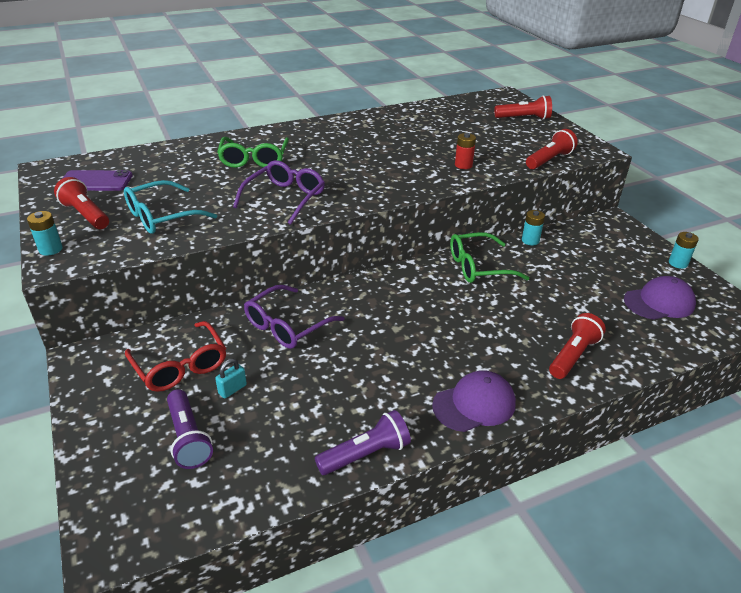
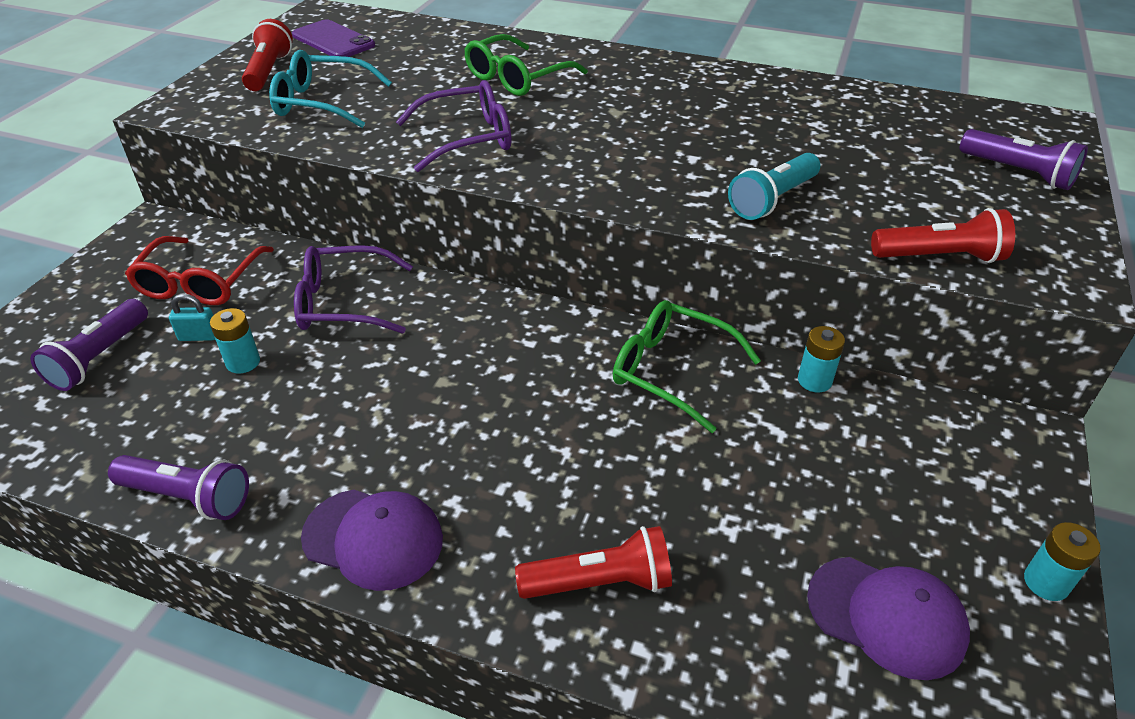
camera: 45 degrees right, 5 degrees up
turquoise battery [27,211,63,256] -> turquoise battery moved to [210,308,260,374]
red battery [455,133,476,169] -> turquoise flashlight [728,153,820,220]
red flashlight [494,95,552,120] -> purple flashlight [960,129,1088,190]

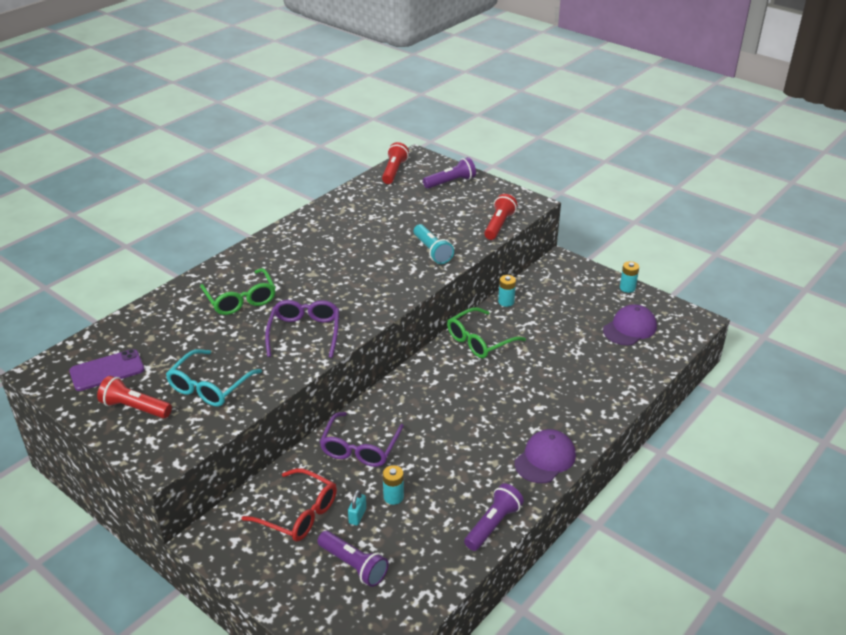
camera: 70 degrees left, 5 degrees down
red flashlight [515,526,672,599] -> red flashlight moved to [382,142,409,184]

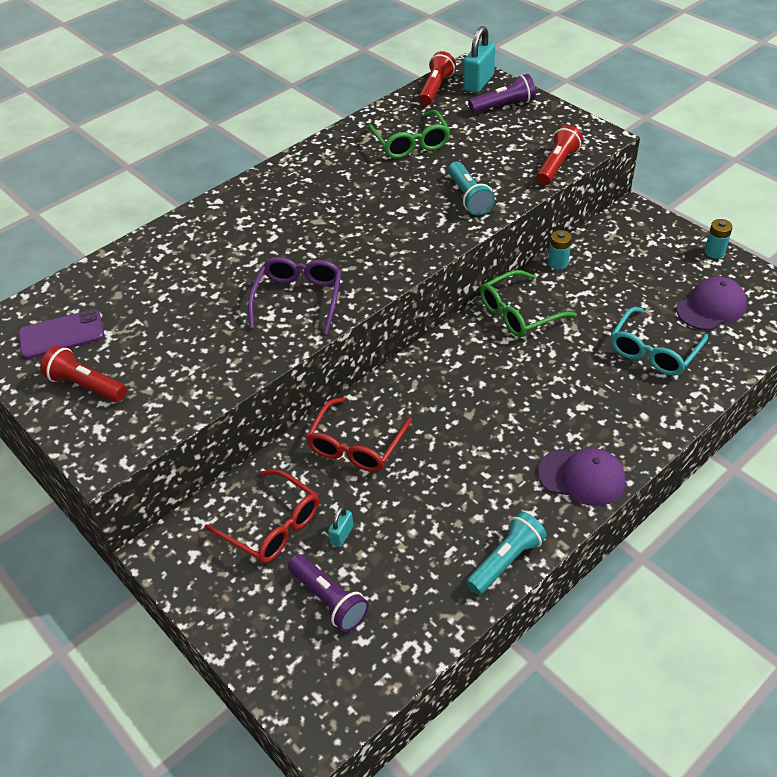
camera: 10 degrees right, 10 degrees up
turquoise glasses [166,349,262,407] -> turquoise glasses moved to [611,307,708,376]
green glasses [200,268,276,315] -> green glasses moved to [367,110,450,159]
purple glasses [320,412,404,467] -> red glasses [306,397,412,472]
turquoise battery [383,465,404,505] -> none
purple flashlight [464,483,524,551] -> turquoise flashlight [466,511,547,595]
purple cap [515,429,576,483] -> purple cap turned 60 degrees clockwise [538,448,625,506]
none -> turquoise padlock [463,26,495,93]

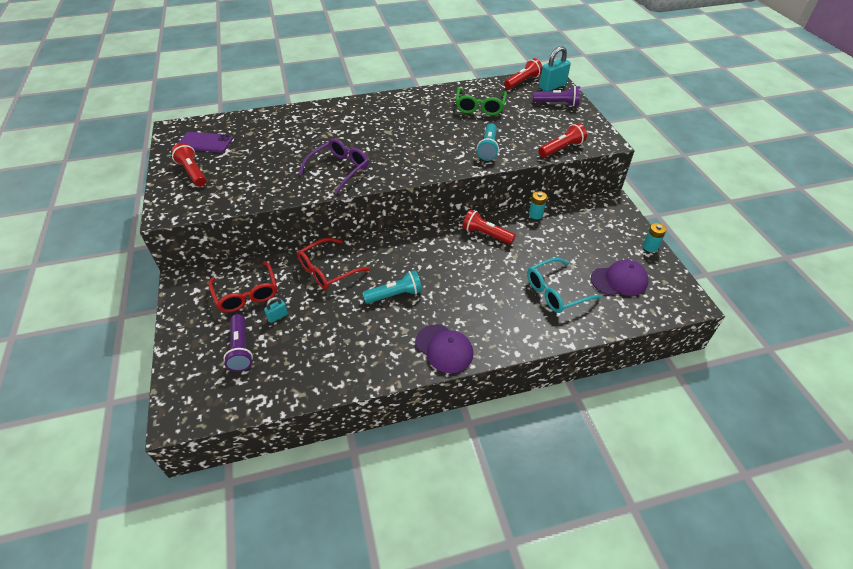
camera: 25 degrees right, 0 degrees up
turquoise flashlight [466,511,547,595] -> turquoise flashlight moved to [362,270,422,304]
green glasses [480,270,577,337] -> red flashlight [462,210,516,244]

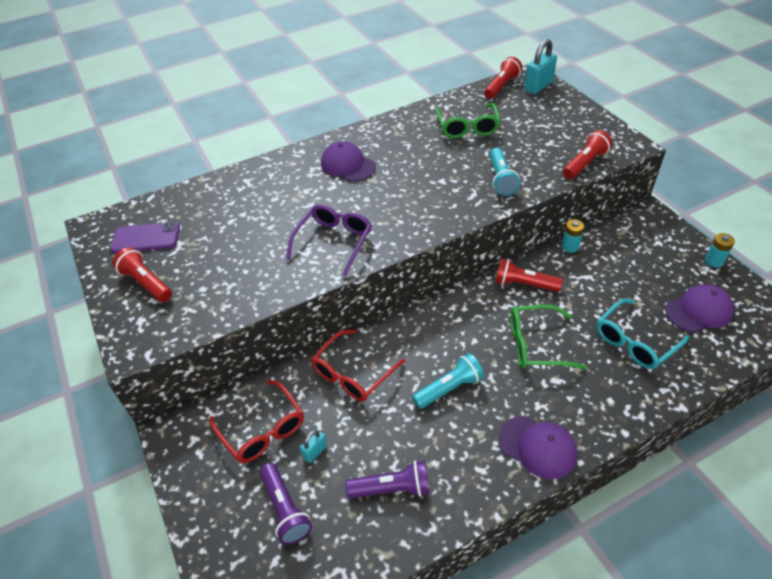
camera: 10 degrees left, 0 degrees up
purple flashlight [533,86,580,106] -> purple flashlight moved to [345,460,429,498]
none -> purple cap [321,141,376,181]
none -> green glasses [511,305,587,369]

